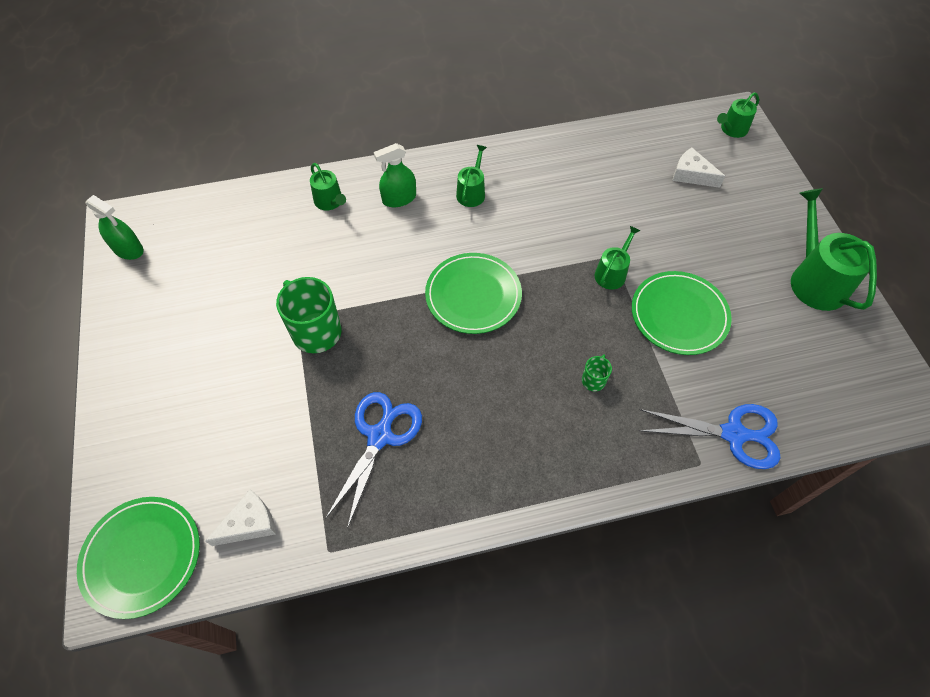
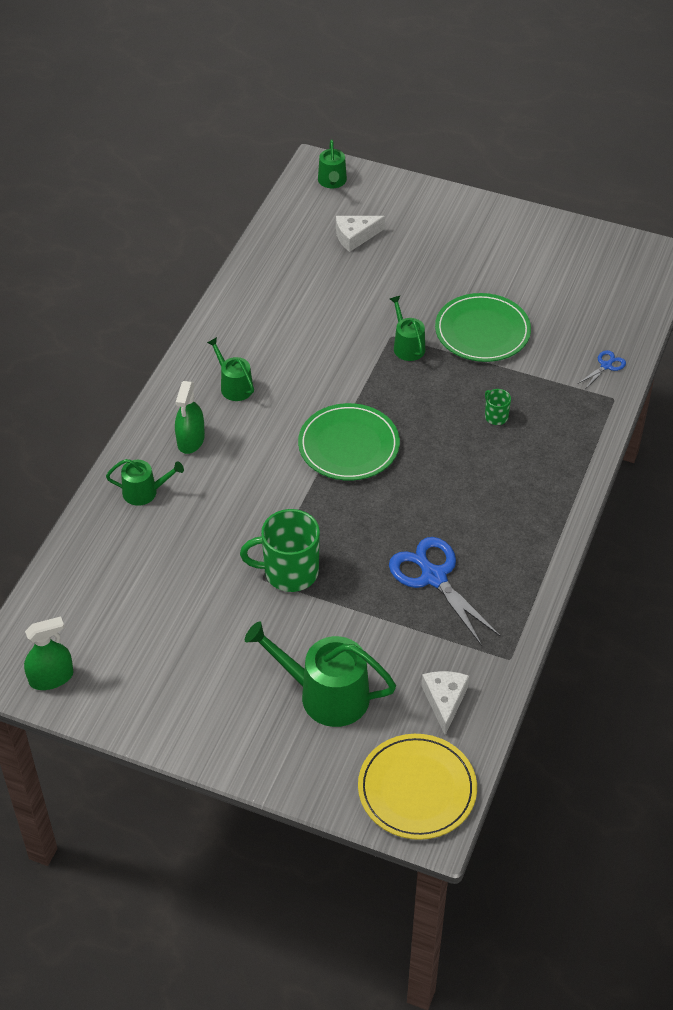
camera: 55 degrees left, 10 degrees down
green plate [77,497,200,619] -> yellow plate [358,734,477,840]
blue scissors [639,404,780,469] -> blue scissors [578,350,626,388], size x0.47
green watering can [791,188,877,311] -> green watering can moved to [245,621,396,727]

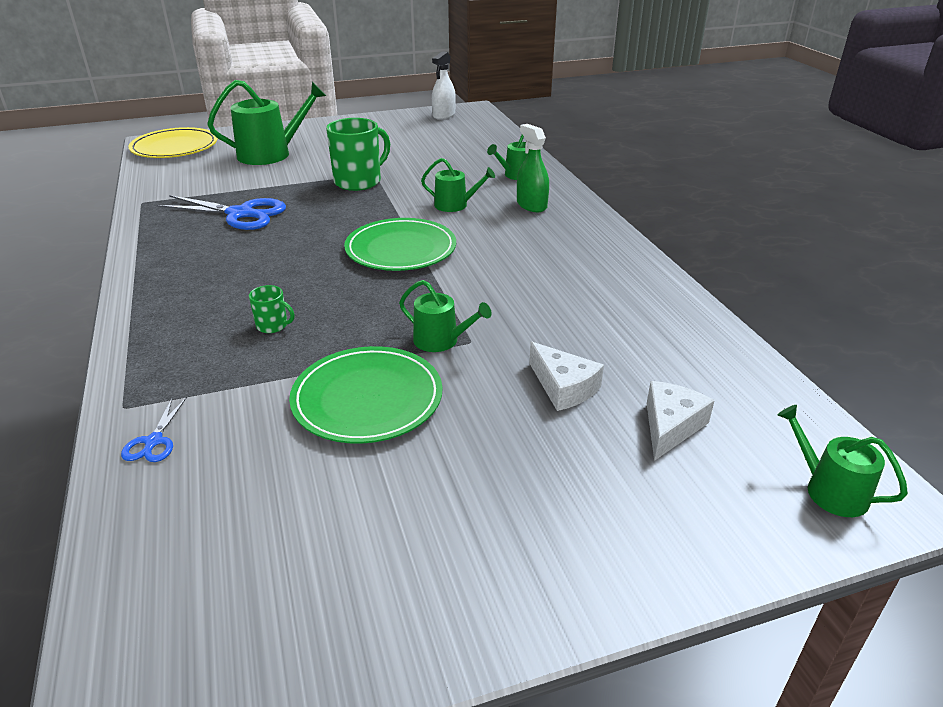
camera: 140 degrees right, 15 degrees down
green spray bottle [24,616,74,690] -> white spray bottle [432,51,456,120]
green watering can [207,337,254,401] -> green watering can moved to [421,158,495,212]
white cheese [421,671,469,735] -> white cheese moved to [529,342,604,411]

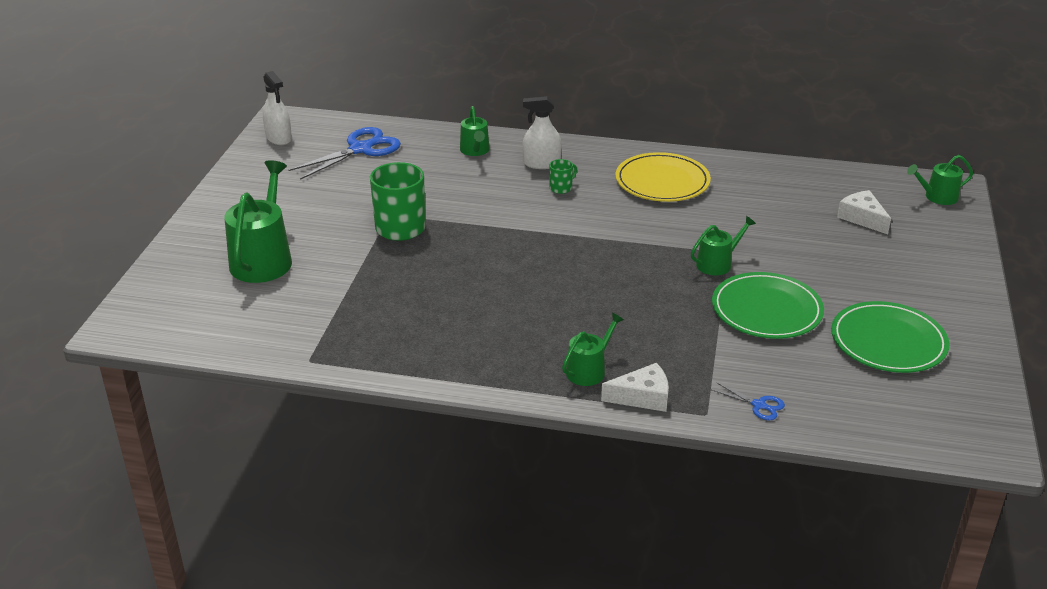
camera: 60 degrees left, 0 degrees up
yellow plate [128,127,218,158] -> yellow plate moved to [615,152,711,202]
blue scissors [157,195,286,230] -> blue scissors moved to [288,127,401,180]
green mug [249,285,295,333] -> green mug moved to [549,159,577,194]
green plate [344,218,456,271] -> green plate moved to [831,301,950,373]
green watering can [421,158,495,212] -> green watering can moved to [562,313,624,386]
green spray bottle [517,124,549,212] -> white spray bottle [523,96,562,169]
white cheese [529,342,604,411] -> white cheese moved to [601,363,669,412]

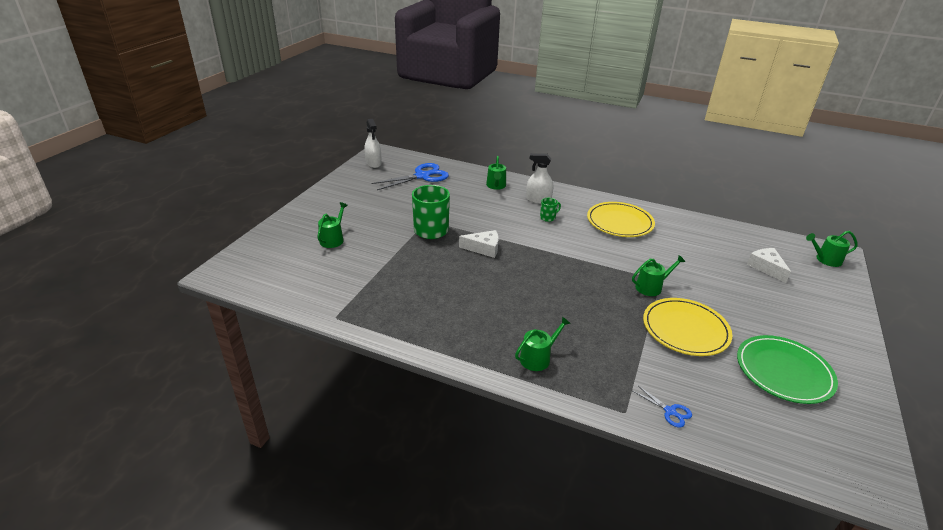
camera: 10 degrees right, 0 degrees up
green watering can [225,160,292,283] -> green watering can [317,202,348,248], size x0.56
white cheese [601,363,669,412] -> white cheese moved to [459,230,499,258]
green plate [712,272,824,339] -> yellow plate [643,298,732,356]

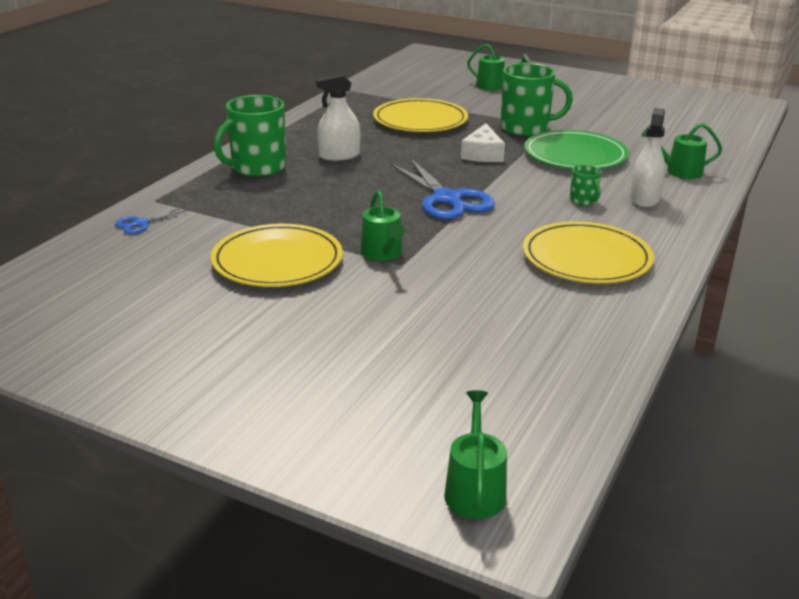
camera: 95 degrees right, 5 degrees down
white spray bottle [365,119,382,168] -> white spray bottle moved to [315,74,360,161]
blue scissors [371,163,449,190] -> blue scissors moved to [390,158,495,220]
green watering can [515,317,571,371] -> green mug [214,95,286,177]
green plate [737,335,838,404] -> green plate moved to [524,130,629,169]
white cheese [747,248,791,283] -> none
none -> yellow plate [373,98,468,132]

